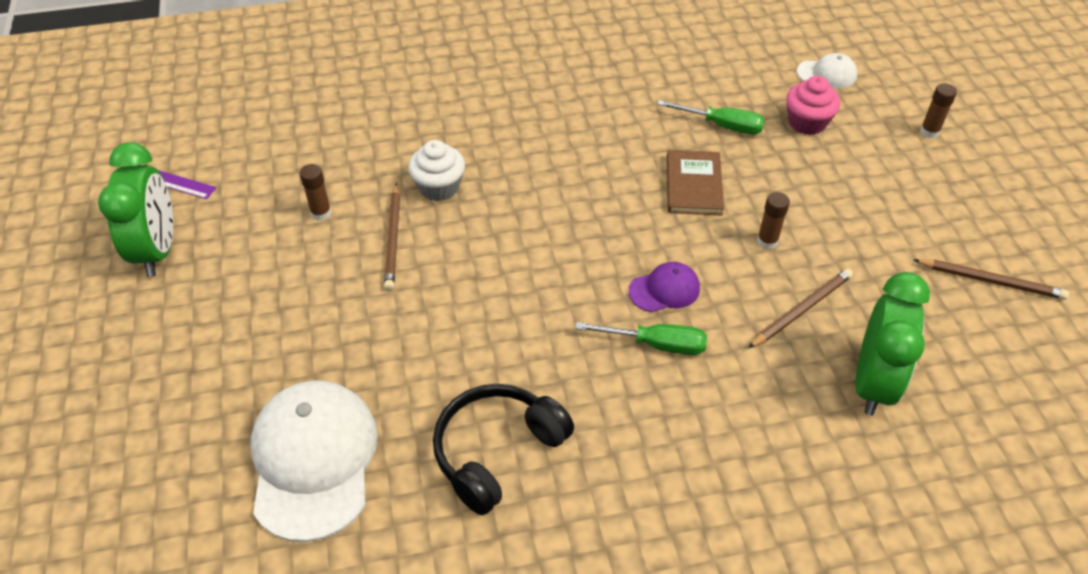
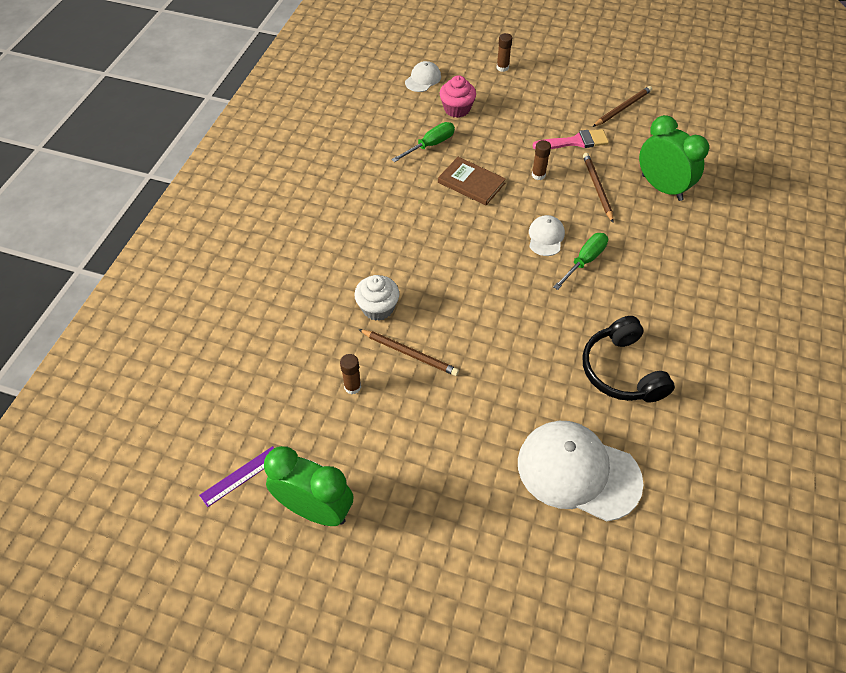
camera: 60 degrees left, 5 degrees up
purple cap [629,262,700,312] -> white cap [529,215,565,256]
none -> pink brush [533,129,609,149]

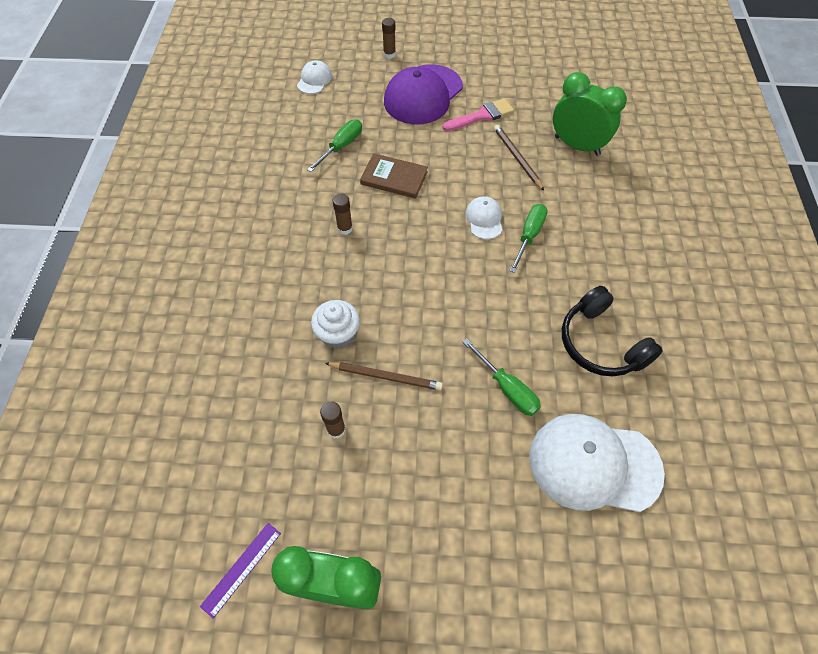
camera: 15 degrees left, 5 degrees up
pink cupcake [440,75,476,118] -> none
brown glue stick [532,140,551,180] -> brown glue stick moved to [332,194,353,235]
brown pencil [593,86,652,127] -> none
none -> purple cap [384,64,463,124]
none -> green screwdriver [463,339,541,416]

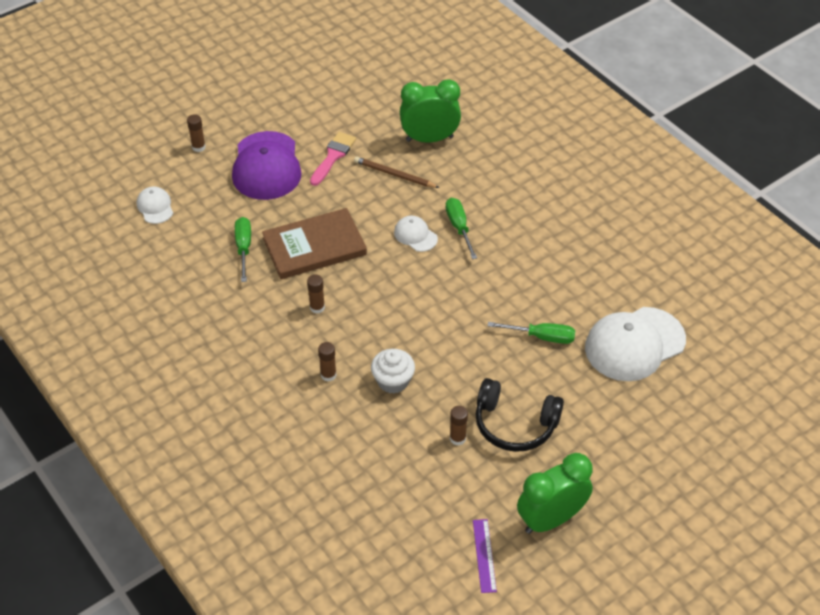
camera: 40 degrees left, 10 degrees down
brown pencil [325,362,443,390] -> none
brown book [360,153,428,199] -> brown book [262,208,367,279], size x1.54
black headphones [562,286,663,376] -> black headphones moved to [475,378,564,452]
none -> brown glue stick [318,342,337,381]

